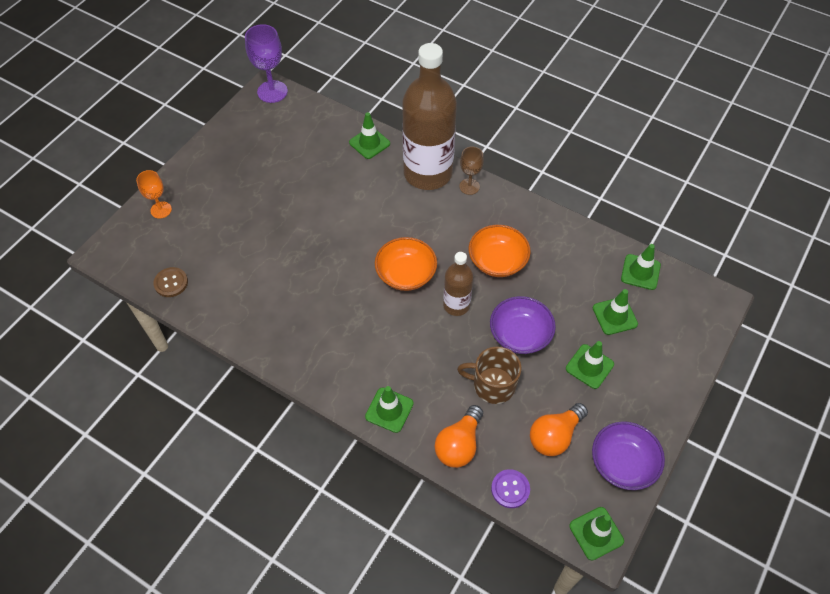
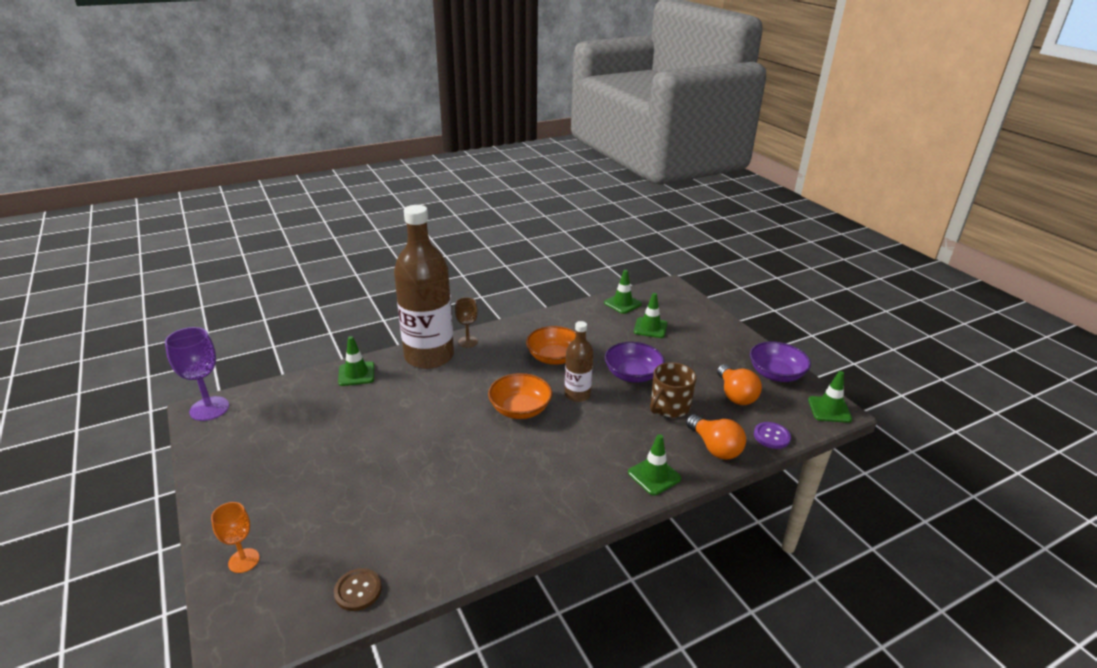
camera: 60 degrees left, 25 degrees down
green traffic cone [566,341,614,389] -> none

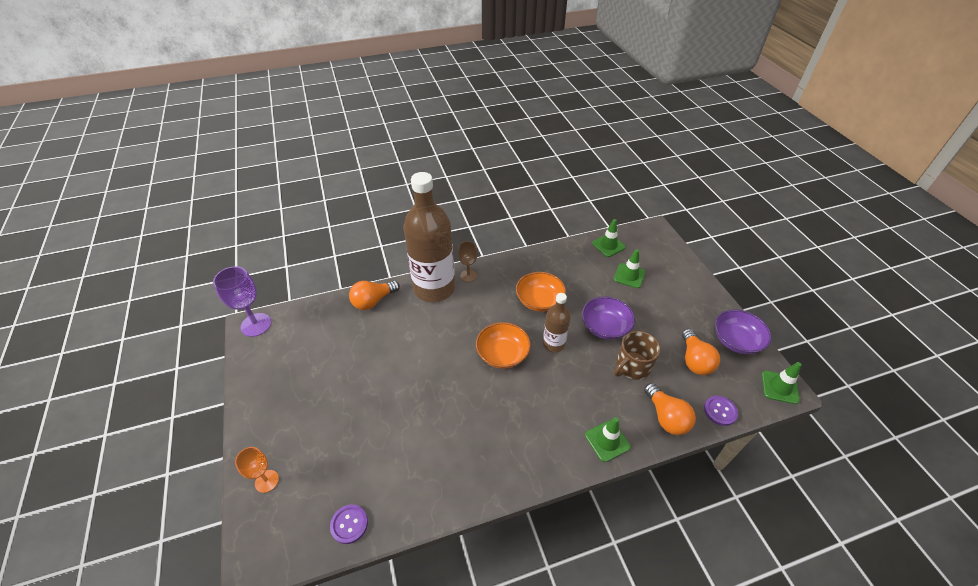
camera: 10 degrees right, 15 degrees up
brown button [334,568,382,611] -> purple button [330,504,368,544]
green traffic cone [338,336,374,386] -> orange light bulb [349,281,400,310]

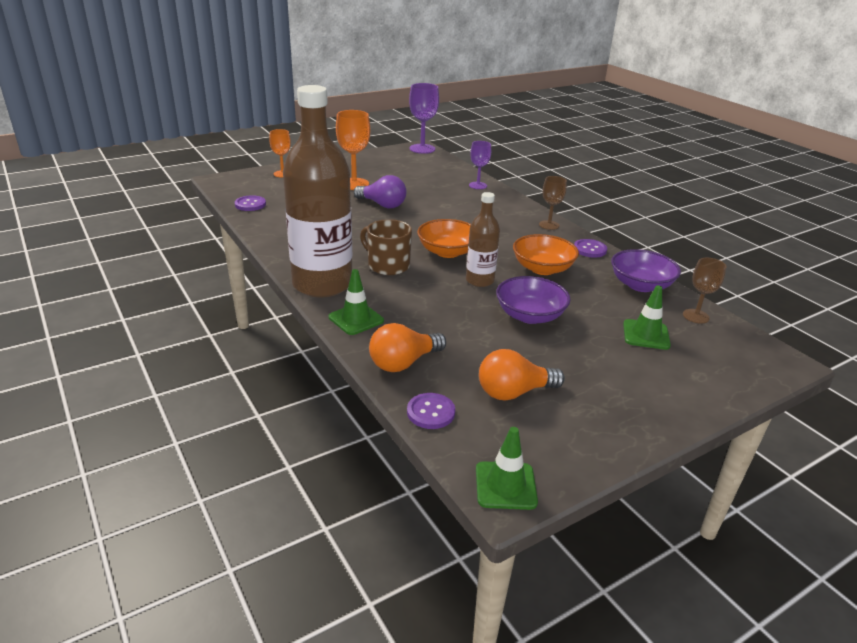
camera: 75 degrees right, 15 degrees down
orange light bulb [349,281,400,310] -> purple goblet [469,141,491,189]
brown bottle [403,172,455,302] -> brown bottle moved to [283,85,352,298]
green traffic cone [592,219,626,257] -> brown goblet [683,258,726,324]
brown mug [614,331,661,380] -> brown mug moved to [360,219,412,275]
purple bowl [715,309,772,354] -> purple bowl moved to [611,249,681,292]
none -> orange goblet [336,110,370,190]
none -> purple light bulb [354,175,406,208]
none -> purple button [574,239,607,258]

